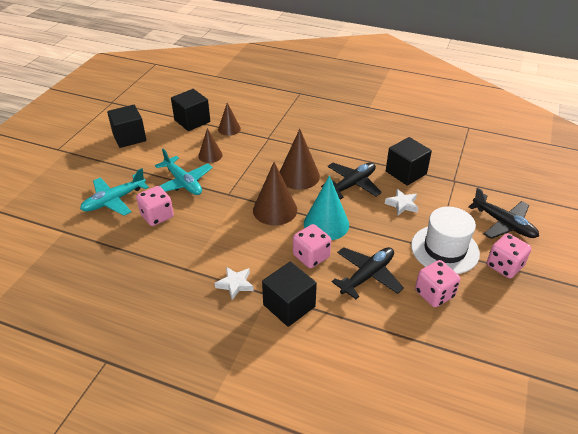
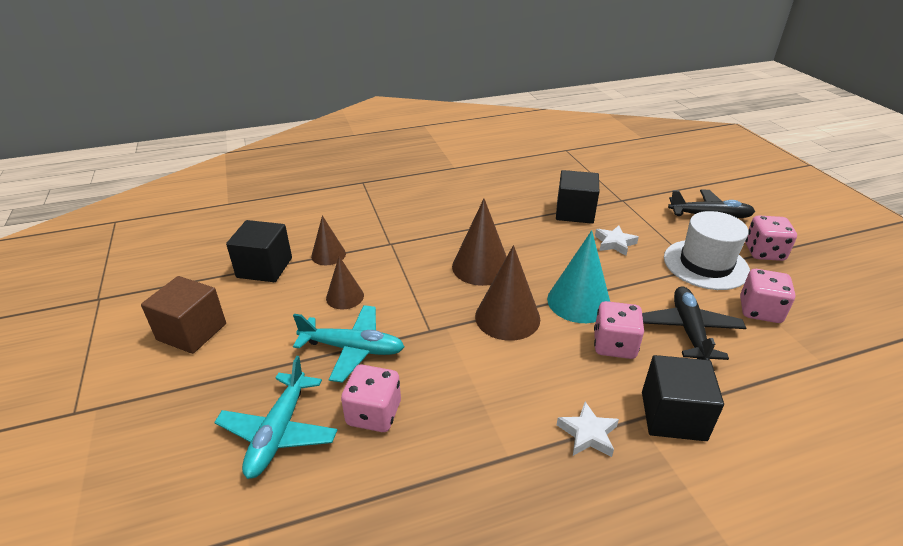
camera: 40 degrees left, 5 degrees down
black cube [107,105,146,148] -> brown cube [141,276,226,354]
black plane [321,162,382,200] -> none

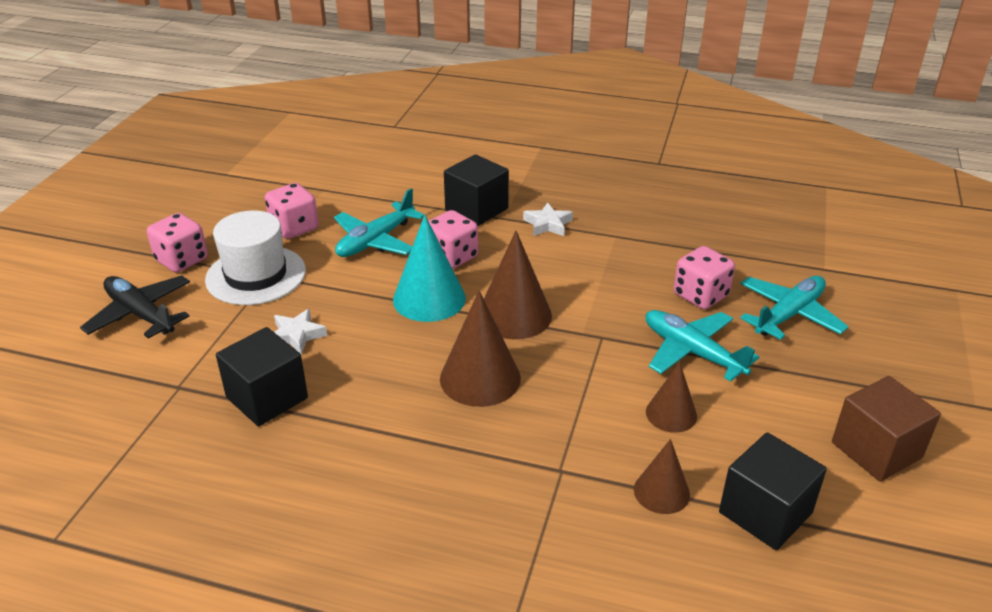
camera: 145 degrees left, 0 degrees up
black plane [642,286,746,360] -> turquoise plane [334,188,424,257]

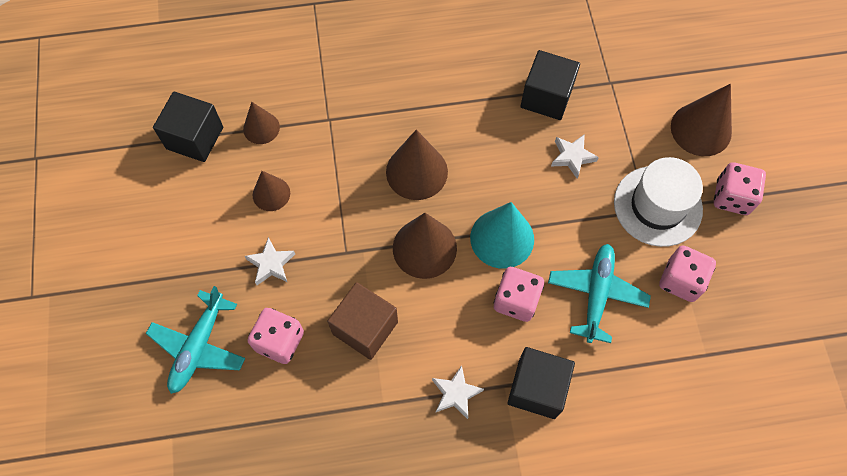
camera: 155 degrees right, 30 degrees up
black plane [80,276,190,339] -> brown cone [671,84,732,156]
turquoise plane [646,310,759,382] -> white star [245,237,295,285]
brown cube [832,376,941,482] -> brown cube moved to [327,282,398,360]

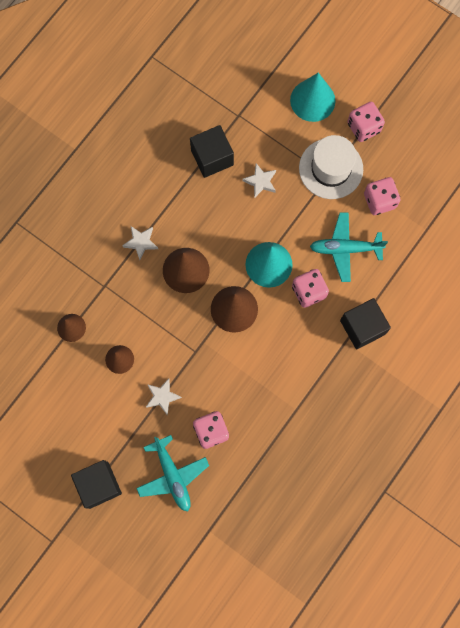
camera: 45 degrees left, 10 degrees up
black cube [153,92,223,162] -> black cube moved to [71,460,122,509]
brown cube [327,282,398,360] -> none
white star [432,365,484,419] -> white star moved to [122,226,158,260]
turquoise plane [548,244,651,343] -> turquoise plane turned 60 degrees counterclockwise [310,212,388,282]
brown cone [671,84,732,156] -> turquoise cone [290,73,335,122]

